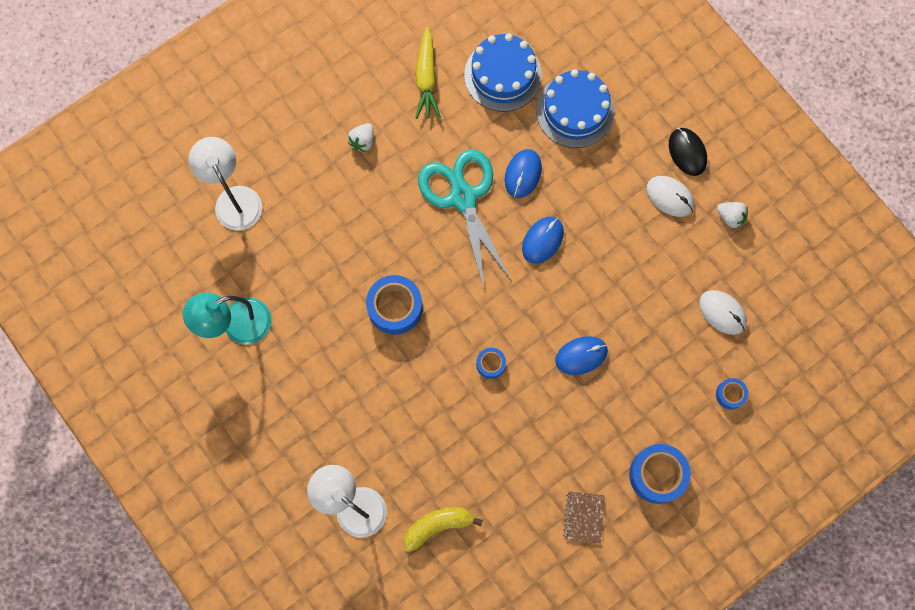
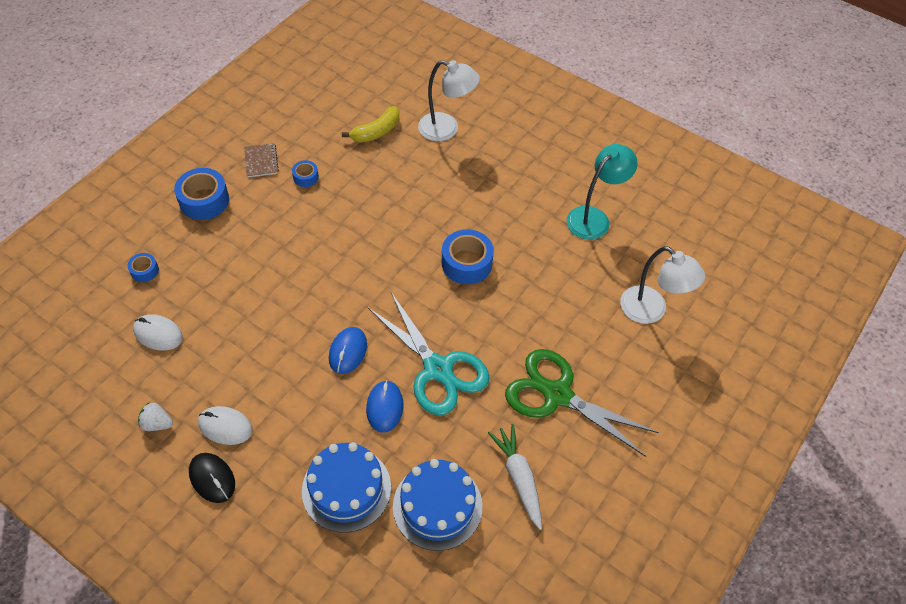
camera: 160 degrees right, 20 degrees down
white strawberry [348,123,374,152] -> green scissors [505,349,659,457]
yellow carrot [415,26,441,119] -> white carrot [488,424,542,530]
blue tape [476,348,506,379] -> blue tape moved to [292,160,319,187]
blue mouse [555,336,608,375] -> none

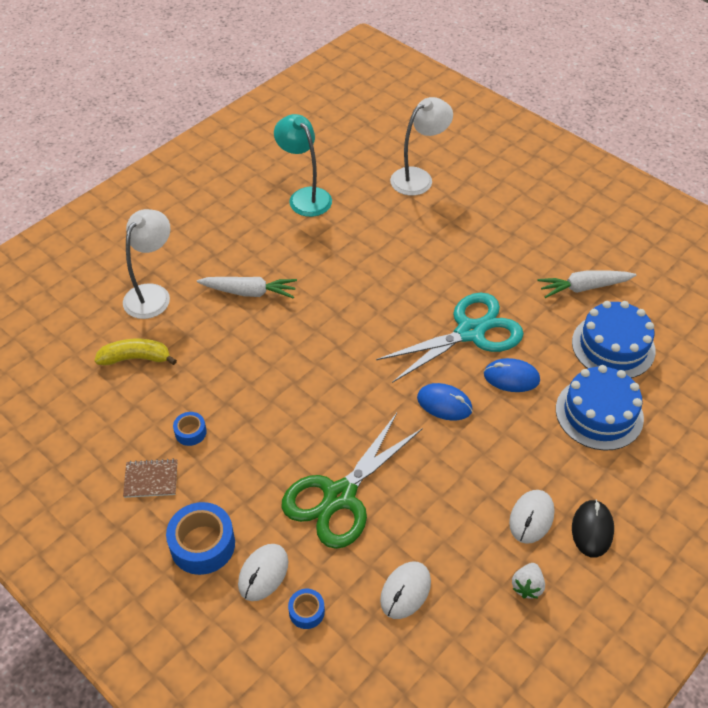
camera: 80 degrees left, 5 degrees down
black mouse [189,453,235,503] -> black mouse turned 45 degrees counterclockwise [572,500,614,558]
yellow banana [342,106,399,143] -> yellow banana turned 60 degrees counterclockwise [94,339,177,365]
blue tape [442,229,494,284] -> none
green scissors [505,349,659,457] -> green scissors moved to [282,413,423,549]
none -> white carrot [197,277,297,299]
none -> white mouse [238,544,288,601]

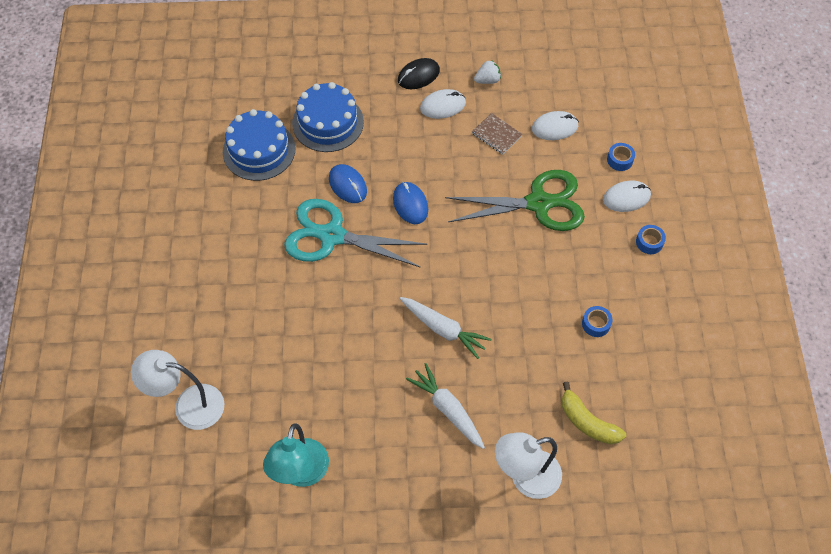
camera: 135 degrees left, 10 degrees up
brown notebook [123,459,177,498] -> brown notebook moved to [472,113,523,155]
blue tape [166,502,235,575] -> blue tape [636,225,666,254], size x0.53
white carrot [537,270,636,298] -> white carrot moved to [400,297,491,359]

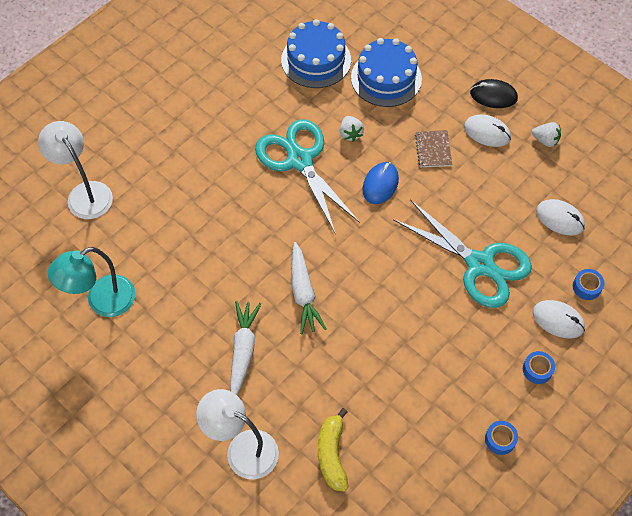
camera: 45 degrees right, 0 degrees up
blue mouse [329,164,367,203] -> white strawberry [340,116,364,142]
green scissors [445,170,585,231] -> turquoise scissors [393,200,532,308]
brown notebook [472,113,523,155] -> brown notebook moved to [415,130,452,167]
blue tape [582,306,612,337] -> blue tape moved to [485,421,518,455]

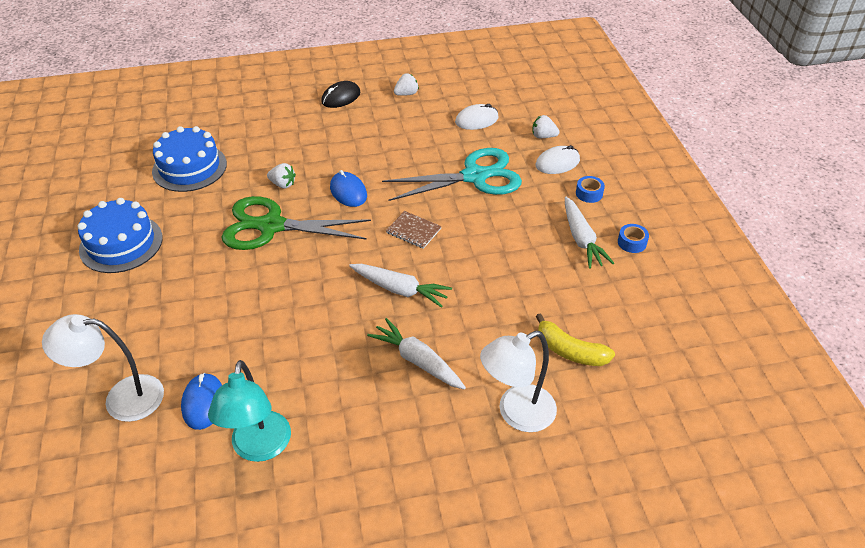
camera: 55 degrees left, 15 degrees down
turquoise scissors [255,119,360,235] -> green scissors [221,196,371,250]
blue cake [351,38,422,107] -> blue cake moved to [77,198,163,273]
brown notebook [415,130,452,167] -> brown notebook moved to [386,211,442,249]
white mouse [464,114,511,147] -> none
blue tape [573,269,604,300] -> white strawberry [532,115,560,138]
none -> blue mouse [181,373,222,430]
none -> white carrot [565,197,614,269]

